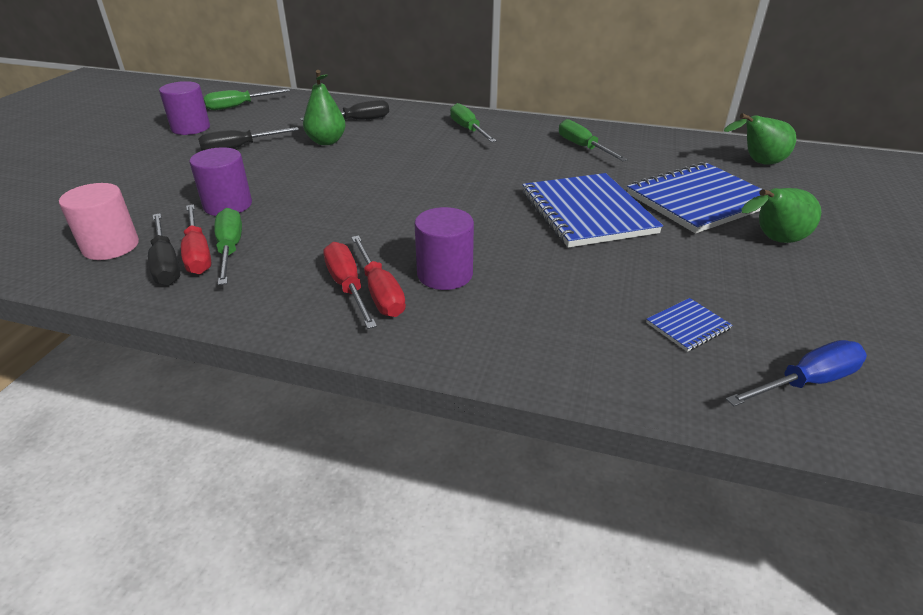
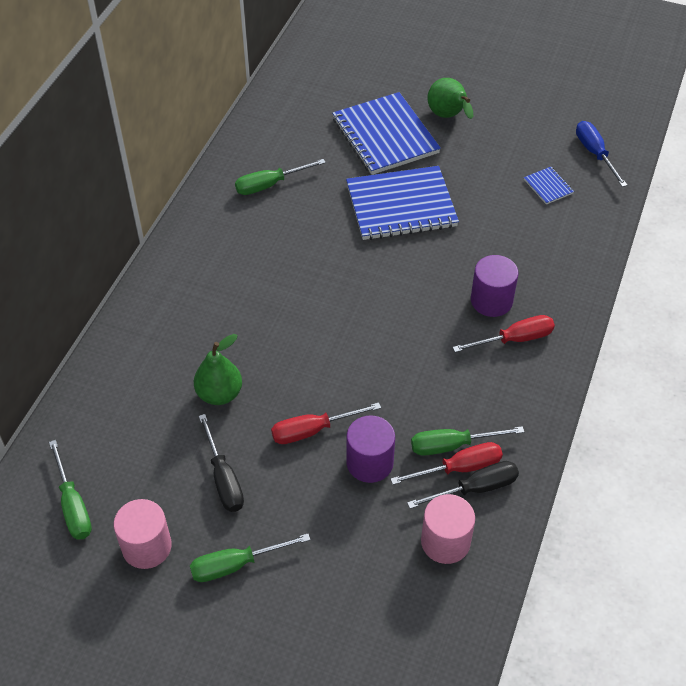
camera: 85 degrees left, 15 degrees up
purple cylinder [159,81,210,135] -> pink cylinder [114,499,172,569]
black screwdriver [300,100,389,121] -> none
red screwdriver [323,242,377,329] -> red screwdriver moved to [271,402,381,444]
green screwdriver [450,103,497,142] -> green screwdriver moved to [190,533,310,582]
green pear [724,113,796,165] -> none

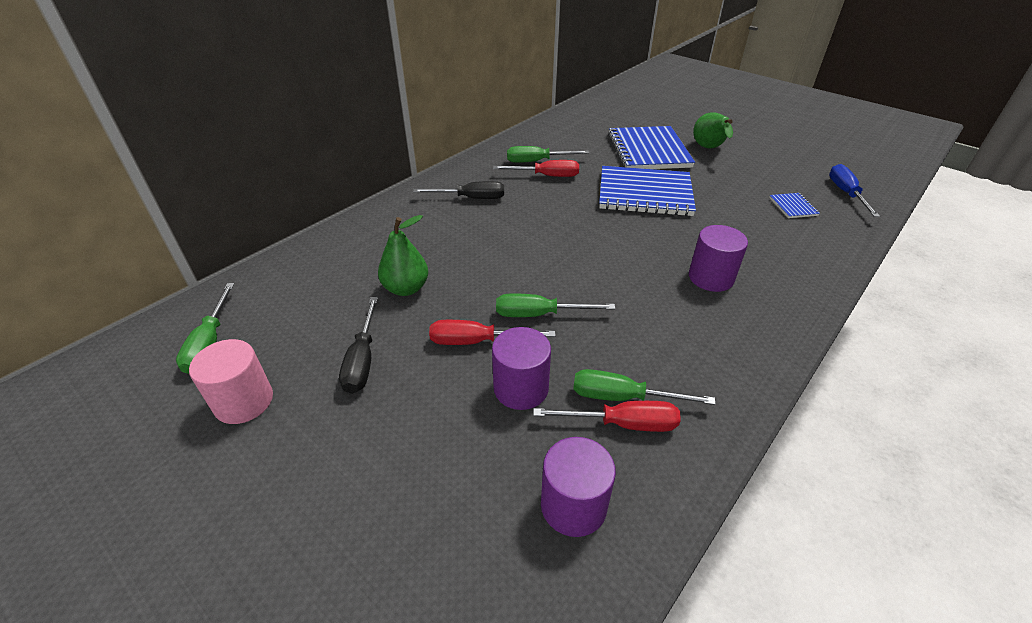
camera: 20 degrees right, 10 degrees down
green screwdriver [190,533,310,582] -> green screwdriver moved to [496,293,615,317]
black screwdriver [407,461,519,509] -> black screwdriver moved to [413,181,504,199]
pink cylinder [421,494,475,564] -> purple cylinder [541,437,616,537]
red screwdriver [453,315,555,352] -> red screwdriver moved to [493,160,579,177]

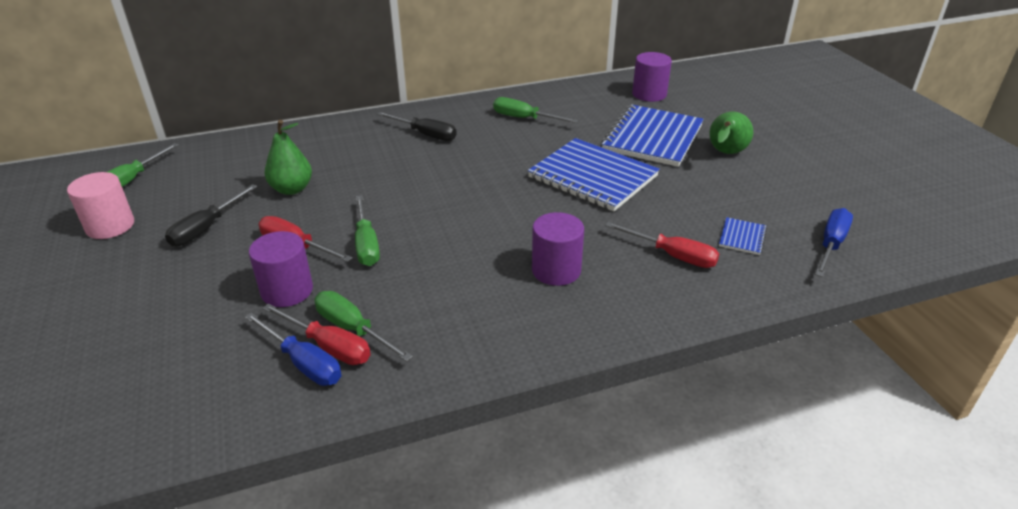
camera: 30 degrees right, 5 degrees down
red screwdriver [493,160,579,177] -> red screwdriver moved to [605,222,719,268]
green screwdriver [496,293,615,317] -> green screwdriver turned 135 degrees counterclockwise [355,195,380,266]
purple cylinder [541,437,616,537] -> purple cylinder moved to [632,52,672,102]
none -> blue screwdriver [245,312,341,386]

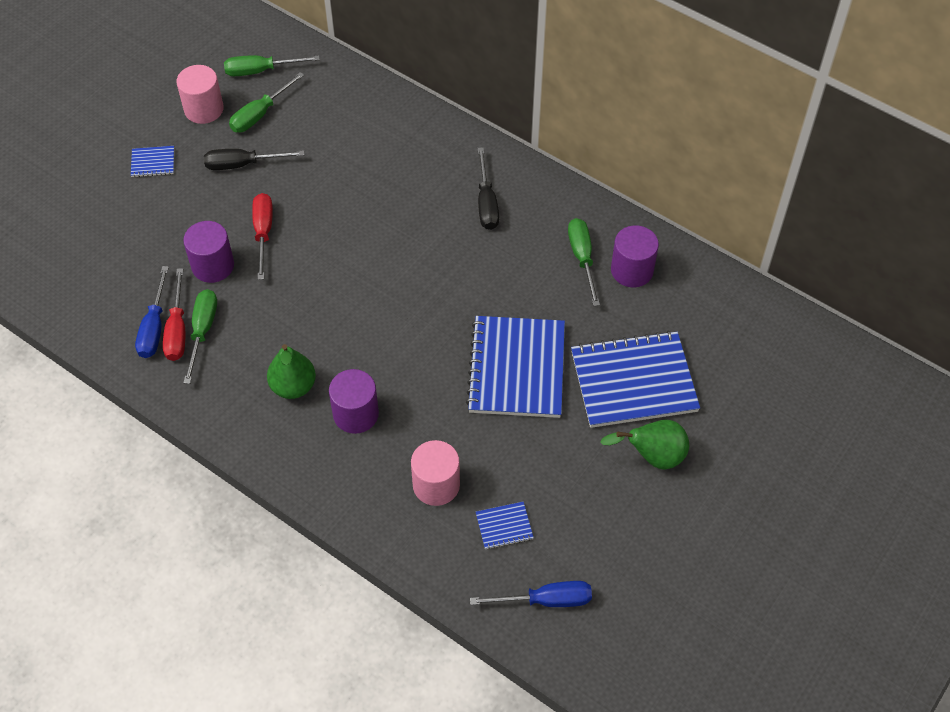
camera: 55 degrees right, 20 degrees up
green pear [264,120,312,195] -> green pear moved to [267,344,316,399]
green screwdriver [355,195,380,266] -> green screwdriver moved to [229,72,304,132]
red screwdriver [605,222,719,268] -> pink cylinder [411,440,460,506]
purple cylinder [632,52,672,102] -> purple cylinder moved to [611,225,659,287]
none -> blue notebook [131,146,174,177]

